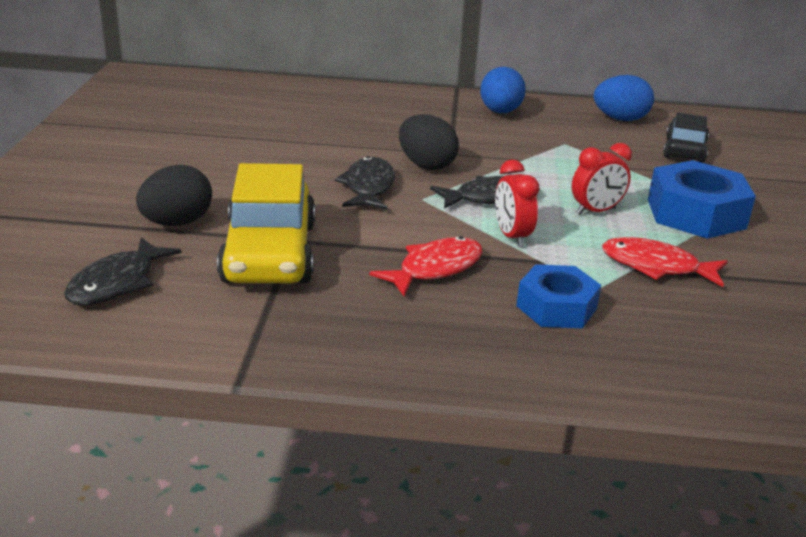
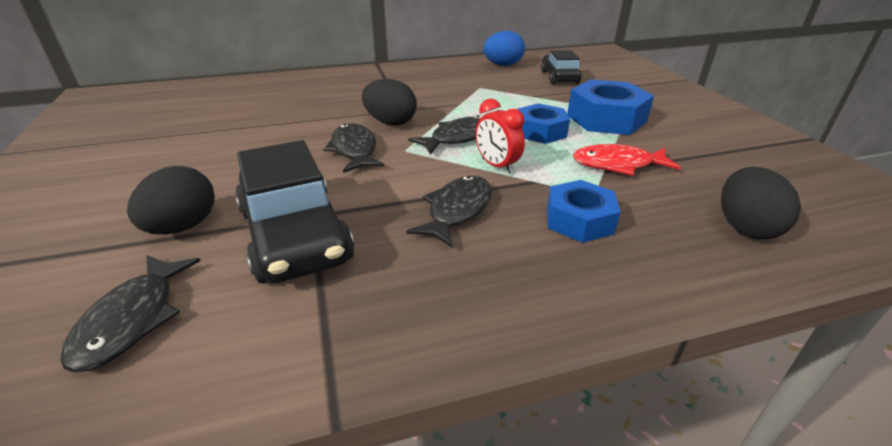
camera: 20 degrees left, 5 degrees up
yellow car [217,163,315,283] -> black car [235,140,354,283]
red fish [369,236,483,297] -> black fish [406,176,492,248]
blue egg [480,67,526,113] -> none
red clock [572,143,632,215] -> blue nut [518,103,570,144]
none -> black egg [721,167,801,239]

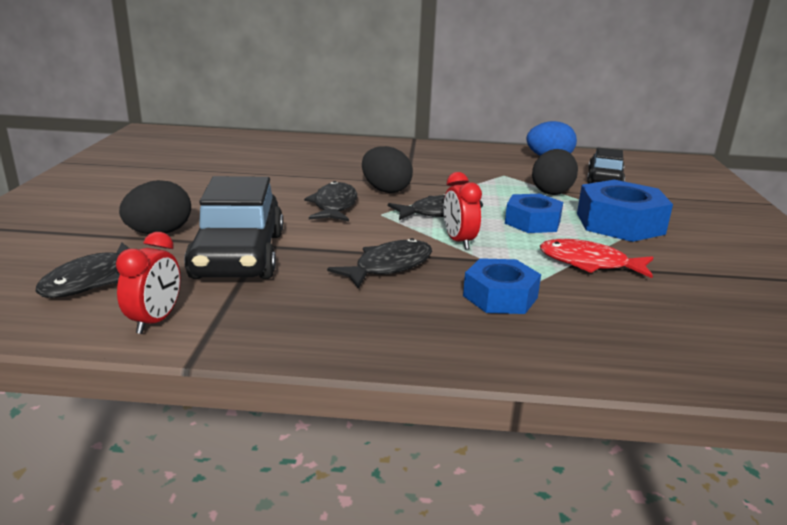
camera: 20 degrees right, 10 degrees down
black egg [721,167,801,239] -> black egg moved to [532,149,578,195]
none -> red clock [116,232,181,334]

